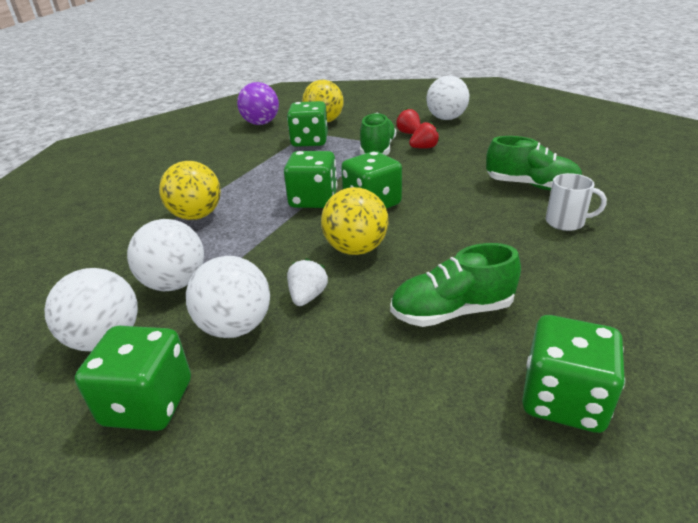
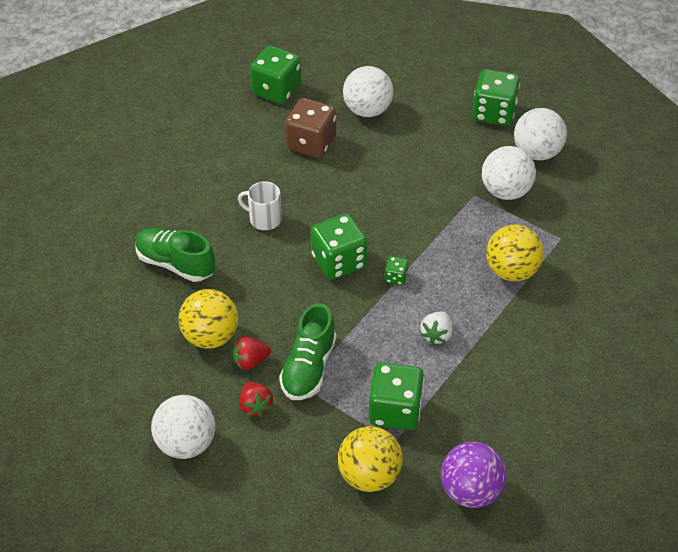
camera: 175 degrees left, 15 degrees up
white ball [186,256,270,338] -> white ball moved to [343,66,393,117]
green dice [284,151,337,208] -> green dice [385,256,409,285], size x0.46
white strawberry [287,258,328,306] -> white strawberry moved to [421,311,452,345]
yellow ball [321,187,389,255] -> yellow ball moved to [179,289,238,349]
green shoe [390,243,521,327] -> brown dice [285,98,336,158]
white mug [546,173,607,231] -> white mug moved to [238,181,282,230]

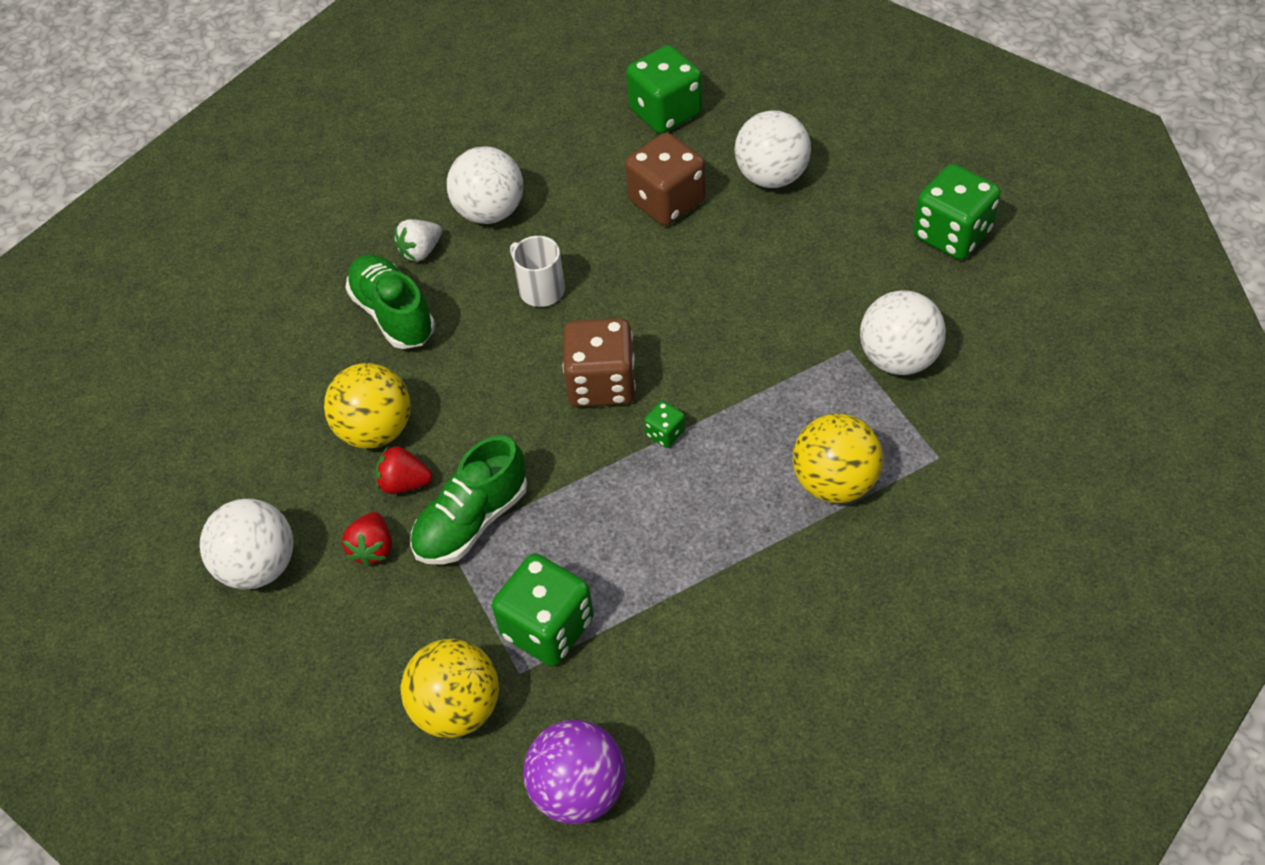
camera: 30 degrees right, 5 degrees up
green dice [311,213,367,280] -> brown dice [563,318,636,407]
white strawberry [421,311,452,345] -> white strawberry moved to [394,219,442,261]
white ball [514,108,567,160] -> white ball moved to [447,146,523,224]

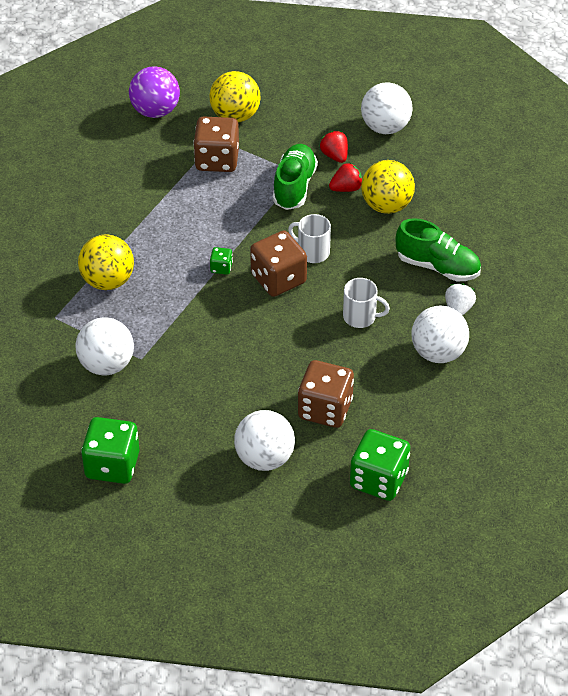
camera: 145 degrees right, 5 degrees down
green dice [492,553,594,666] -> brown dice [193,116,239,172]
none -> white mug [288,214,331,263]

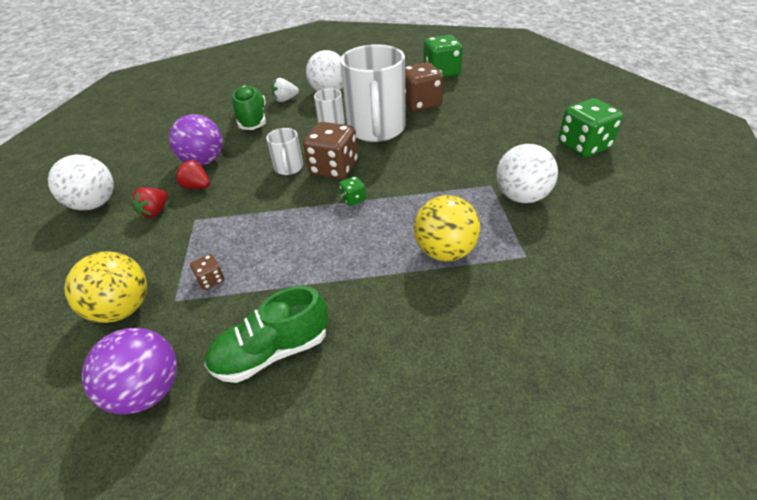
camera: 125 degrees left, 5 degrees down
brown dice [193,116,239,172] -> brown dice [190,254,225,290], size x0.46
white ball [234,410,295,471] -> none
green shoe [273,144,318,210] -> green shoe moved to [204,286,328,383]
yellow ball [361,160,415,214] -> purple ball [169,114,223,166]
none -> white mug [340,44,406,142]

